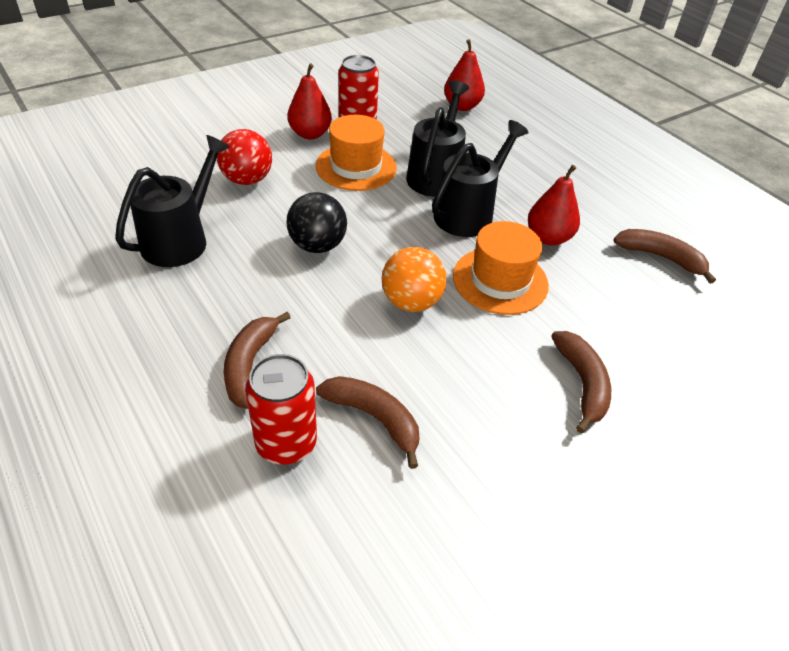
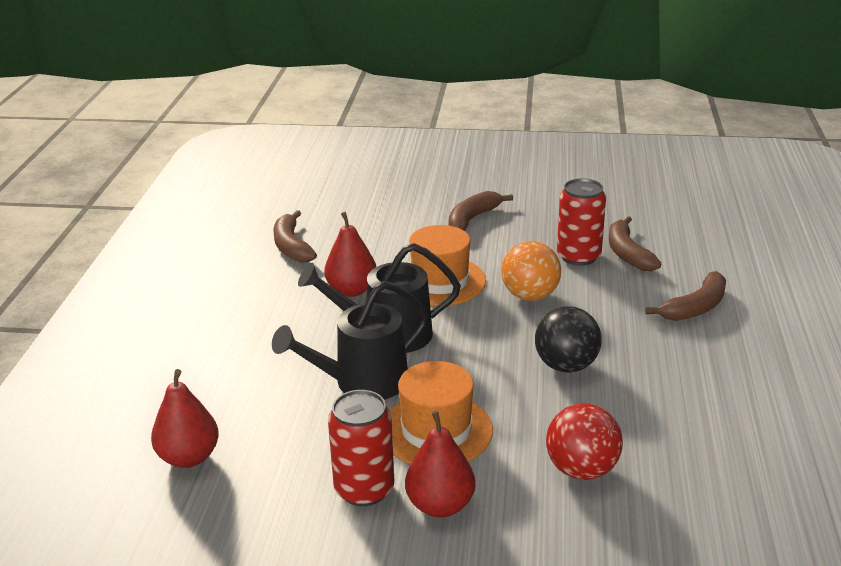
camera: 135 degrees left, 15 degrees down
black watering can [115,135,230,267] -> none
red can [245,354,317,465] -> red can moved to [557,178,606,266]

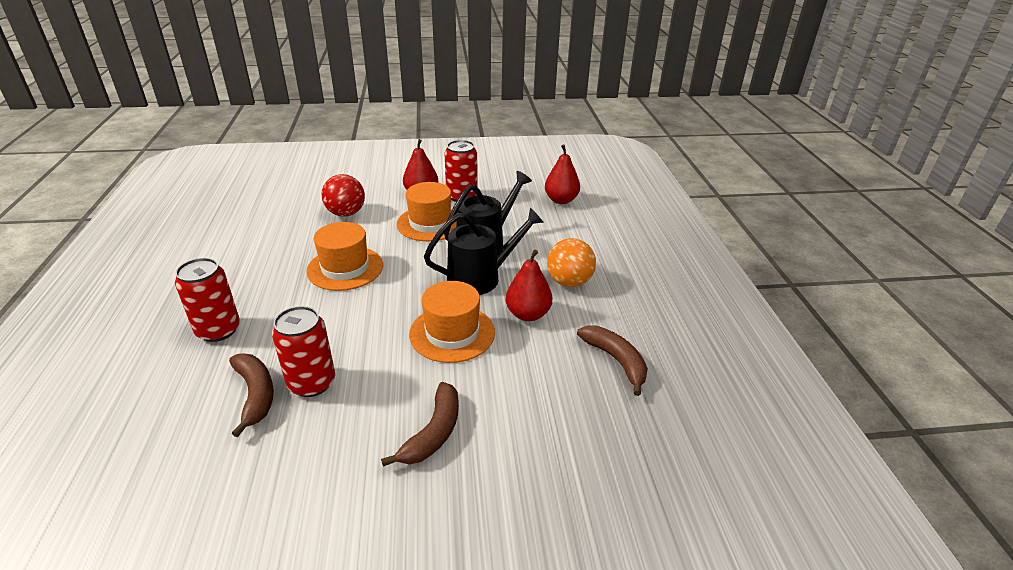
camera: 165 degrees right, 5 degrees up
orange ball [501,241,561,301] -> orange ball moved to [547,238,596,287]
black ball [535,306,602,373] -> orange hat [306,222,383,291]
brown banana [645,271,726,321] -> red can [175,258,240,342]

